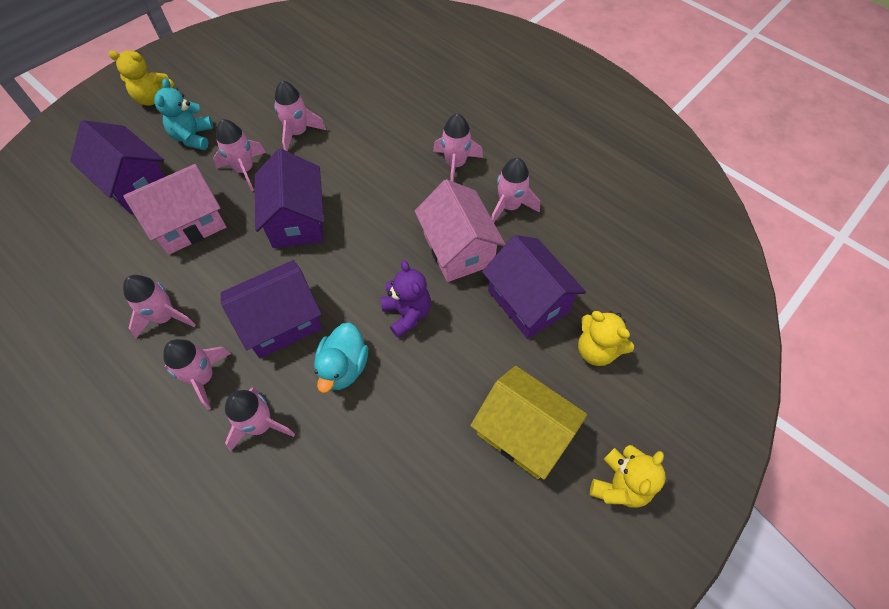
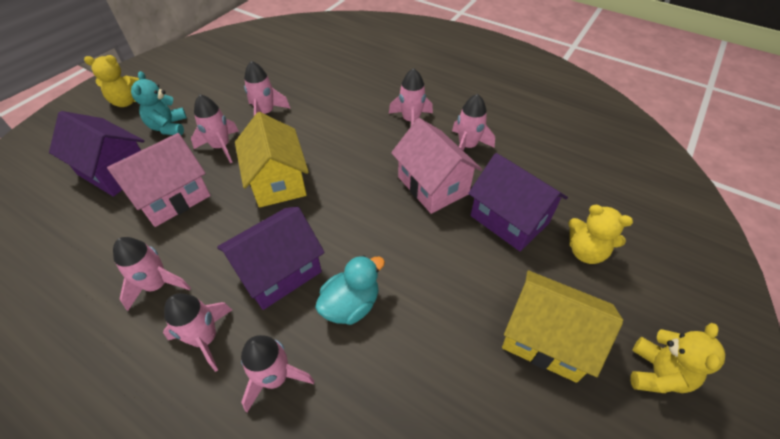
camera: 10 degrees left, 10 degrees down
purple house [255,149,324,248] -> yellow house [235,112,309,208]
turquoise duck [314,323,368,393] -> turquoise duck turned 135 degrees counterclockwise [315,255,385,325]
purple teddy bear [381,260,431,338] -> none

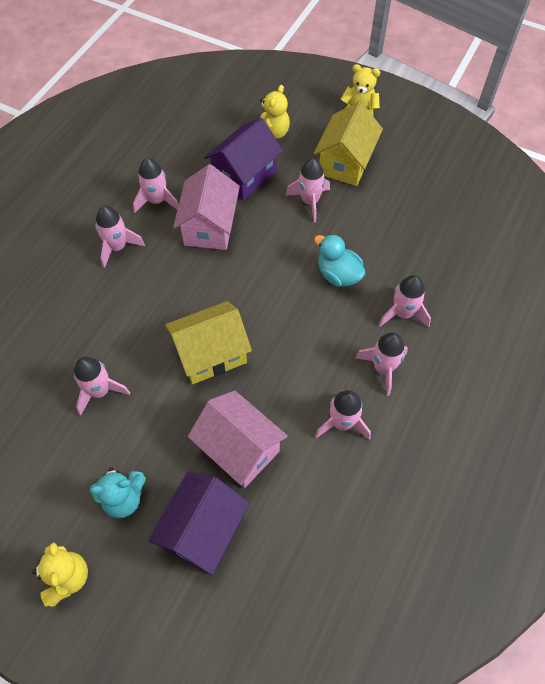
camera: 95 degrees left, 10 degrees up
pink rocket [191,94,239,163] -> pink rocket moved to [285,158,330,222]
purple house [217,207,325,310] -> none
pink house [391,118,482,214] -> pink house turned 45 degrees counterclockwise [173,164,240,250]

